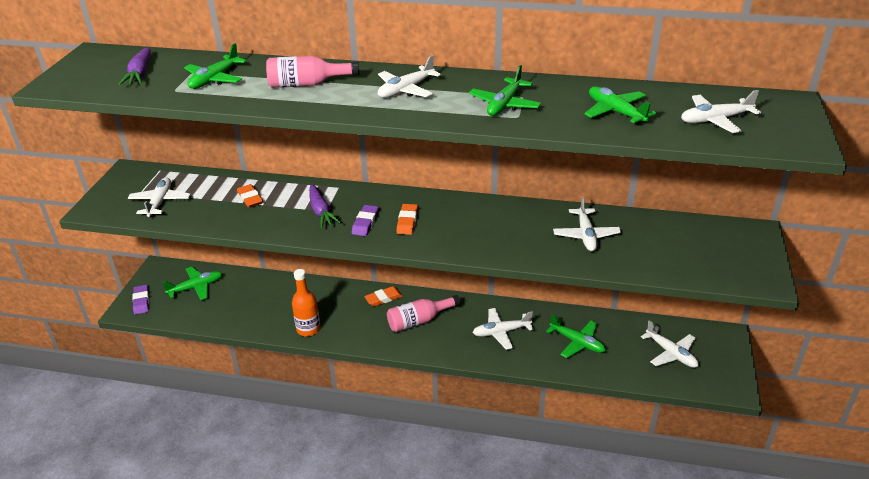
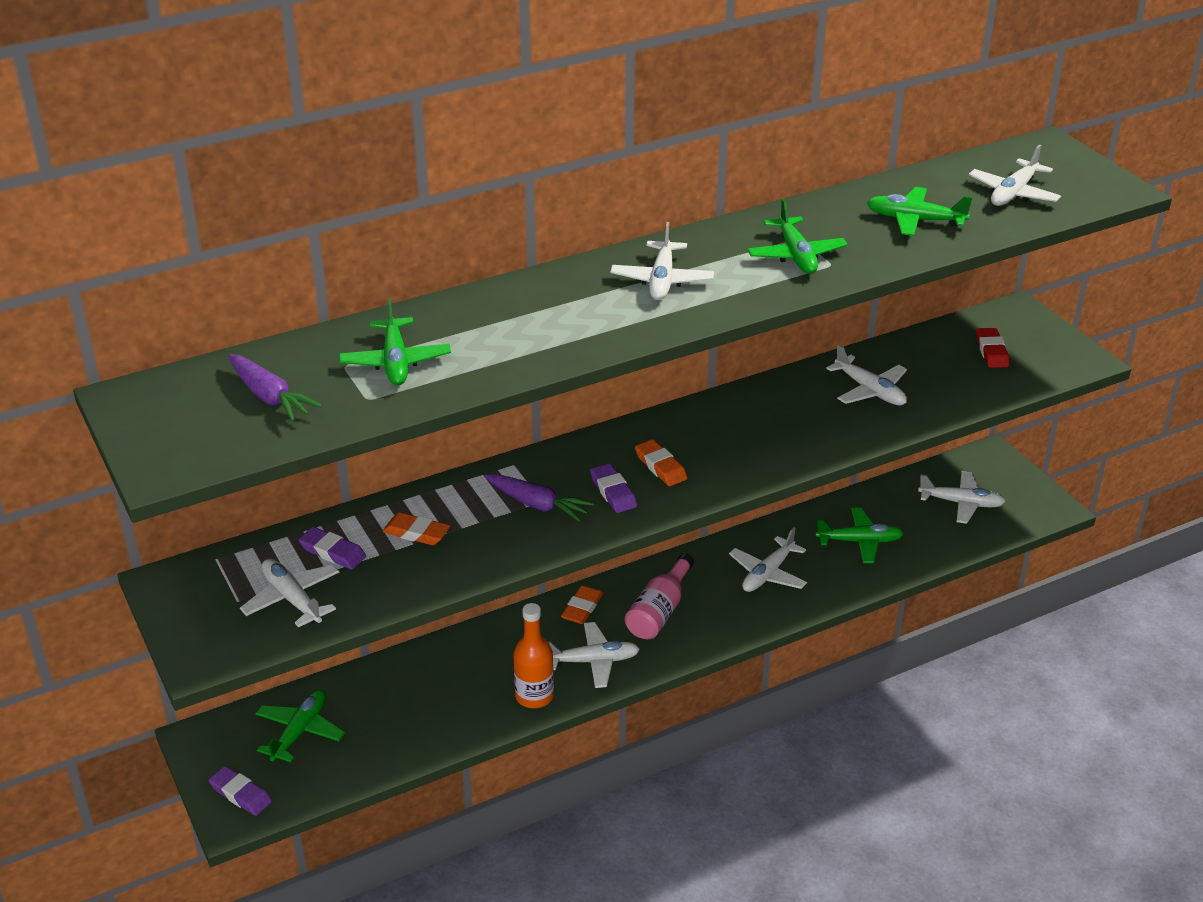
camera: 40 degrees left, 0 degrees up
pink bottle [266,56,359,88] -> none
none -> purple eraser [299,527,366,570]
none -> white plane [548,622,640,688]
none -> red eraser [976,328,1009,368]

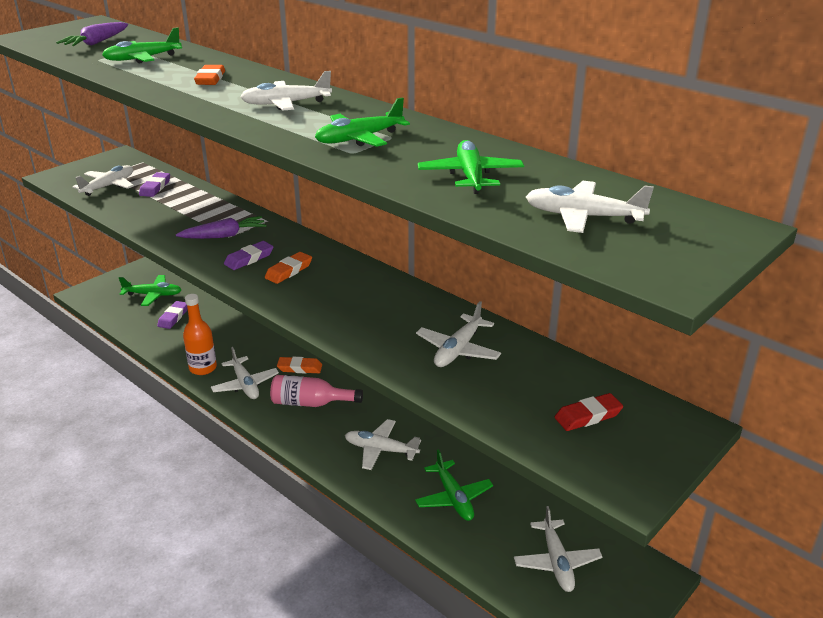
camera: 70 degrees right, 5 degrees down
purple eraser [209,766,272,816] -> purple eraser moved to [157,301,188,329]
orange eraser [382,512,450,545] -> orange eraser moved to [194,65,225,85]
purple carrot [484,474,595,522] -> purple carrot turned 120 degrees counterclockwise [176,216,266,239]

